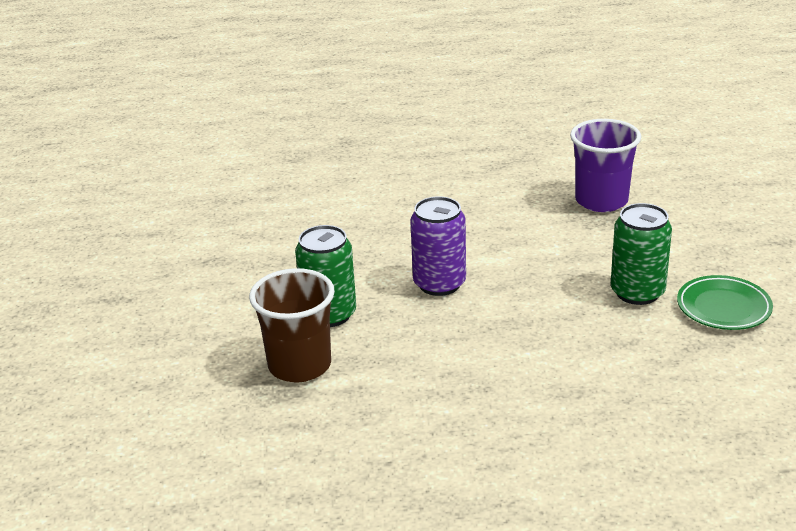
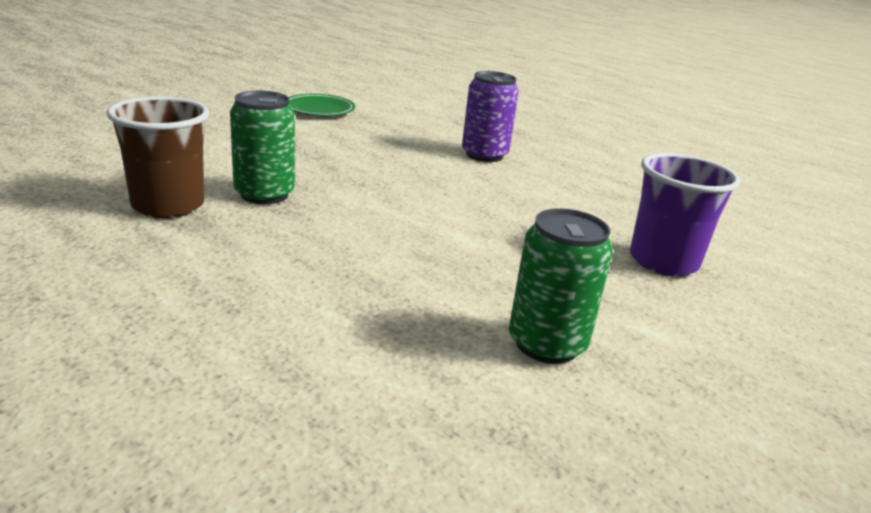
camera: 40 degrees right, 5 degrees down
purple can [410,196,466,296] -> purple can moved to [462,71,519,162]
green plate [677,275,773,330] -> green plate moved to [289,94,355,116]

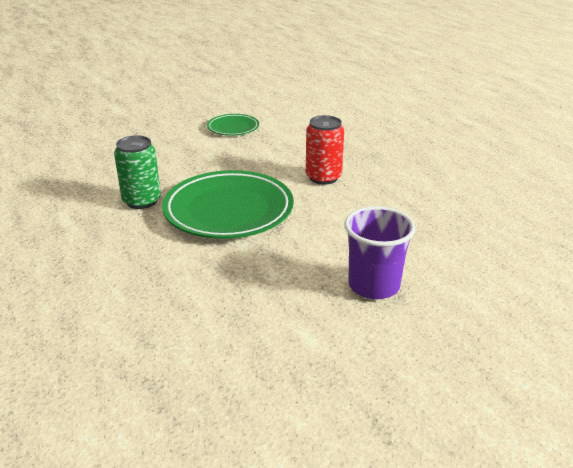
camera: 25 degrees right, 5 degrees up
brown cup [107,96,209,218] -> none
purple can [462,71,519,162] -> red can [306,115,344,185]
green can [509,208,613,364] -> none
none -> green plate [162,170,294,239]

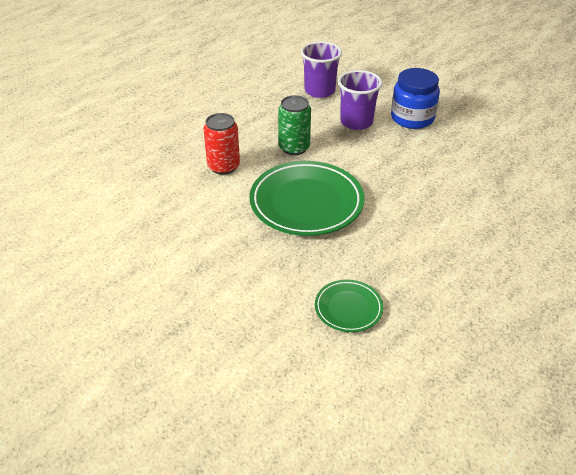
camera: 110 degrees left, 10 degrees up
green can [114,135,161,209] -> green can moved to [278,95,311,155]
green plate [207,114,259,136] -> green plate moved to [315,280,383,332]
none -> purple cup [301,41,342,98]
none -> blue jar [391,68,440,129]

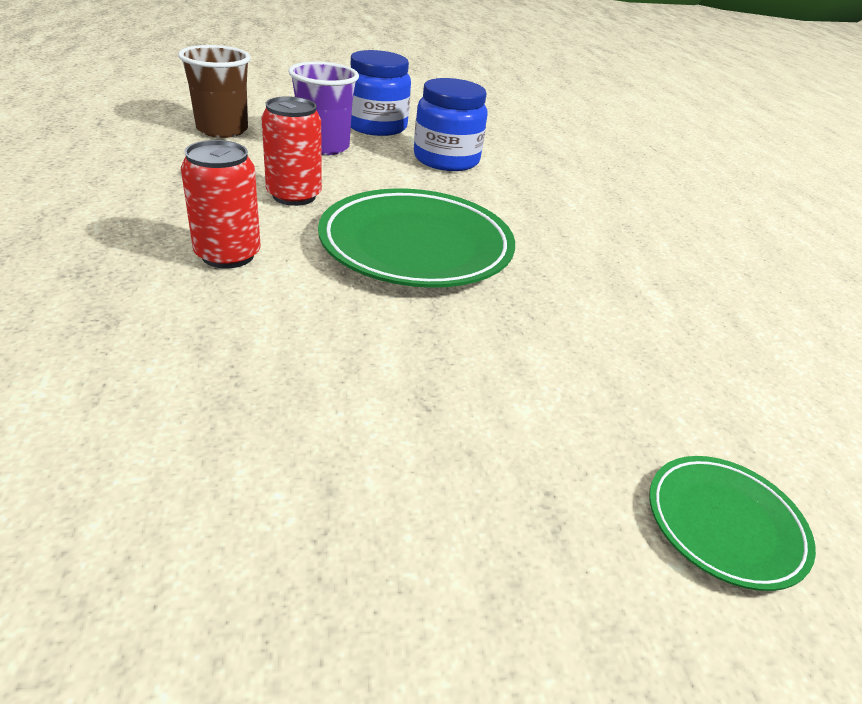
camera: 55 degrees left, 5 degrees down
green can [278,95,311,155] -> red can [262,96,322,206]
purple cup [301,41,342,98] -> brown cup [178,45,251,138]
green plate [315,280,383,332] -> green plate moved to [649,456,816,591]
none -> blue jar [414,78,488,171]

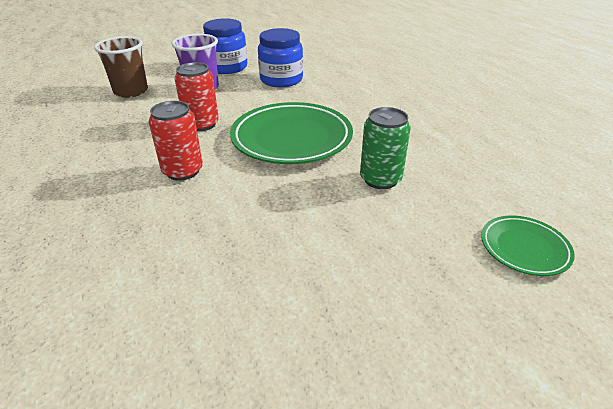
camera: 10 degrees left, 0 degrees up
none -> green can [360,107,411,189]

